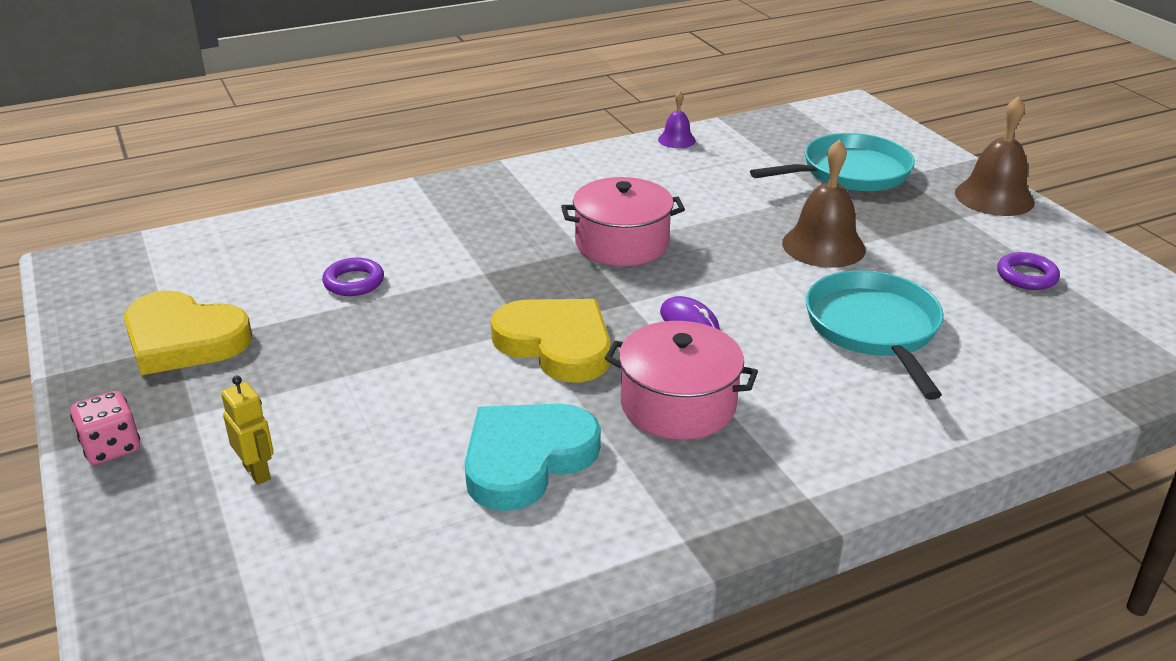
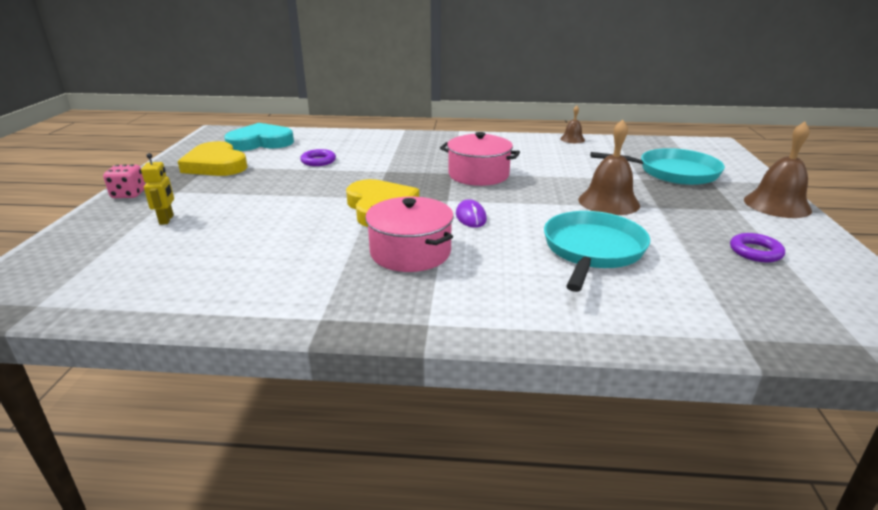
camera: 30 degrees right, 5 degrees down
turquoise heart [465,404,601,511] -> turquoise heart moved to [224,123,294,151]
purple bell [658,90,696,148] -> brown bell [560,105,585,143]

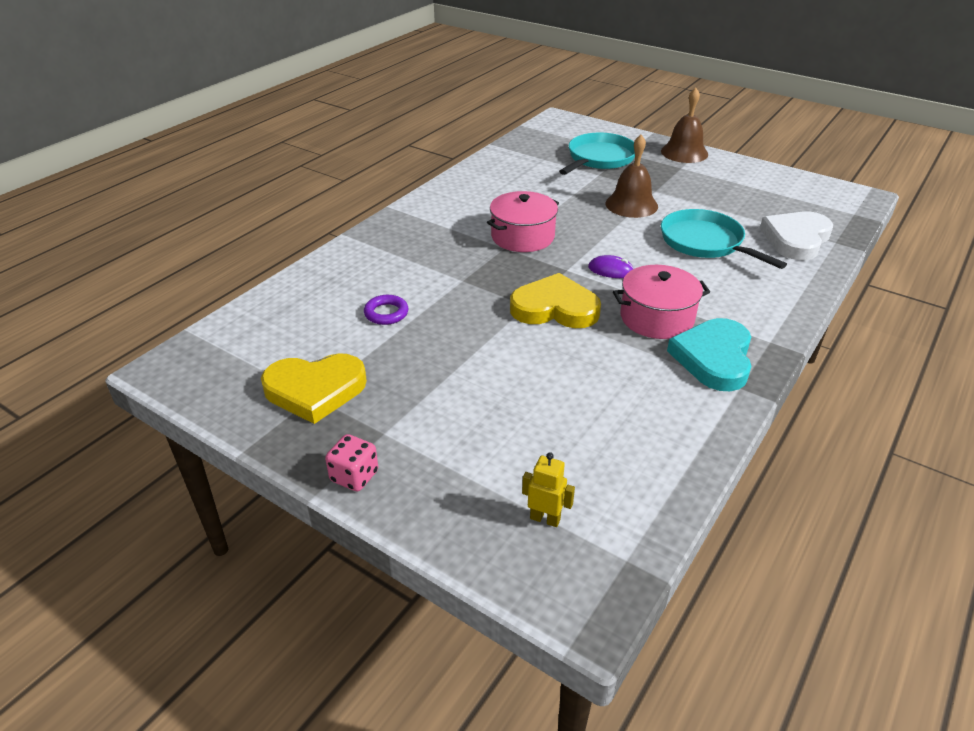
camera: 60 degrees left, 10 degrees up
yellow robot [141,153,174,225] -> yellow robot moved to [522,452,575,527]
turquoise heart [224,123,294,151] -> turquoise heart moved to [667,318,751,391]
brown bell [560,105,585,143] -> none
purple ring [730,233,785,262] -> none
none -> white heart [760,211,833,260]

